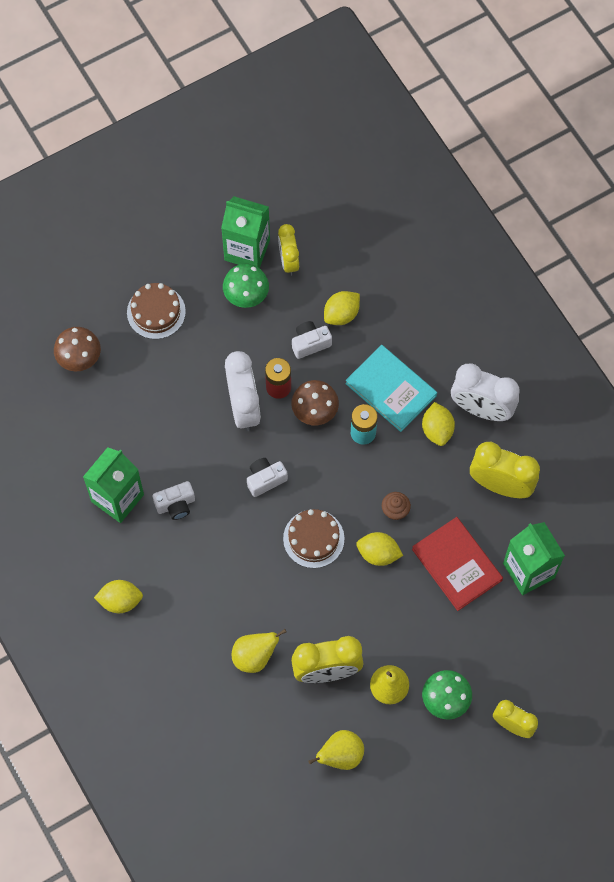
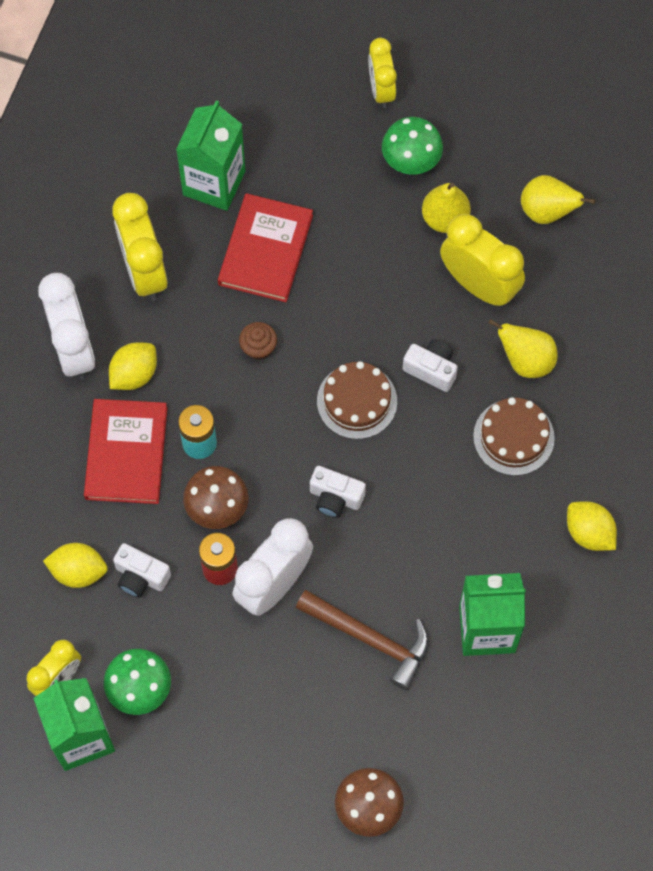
camera: 130 degrees left, 0 degrees up
brown cake [127,283,186,339] -> brown cake moved to [473,397,555,476]
white camera [153,481,195,520] -> white camera moved to [403,340,458,392]
turquoise book [345,345,437,432] -> red book [84,399,167,504]
yellow lemon [356,532,403,566] -> none
none -> brown hammer [296,590,429,690]

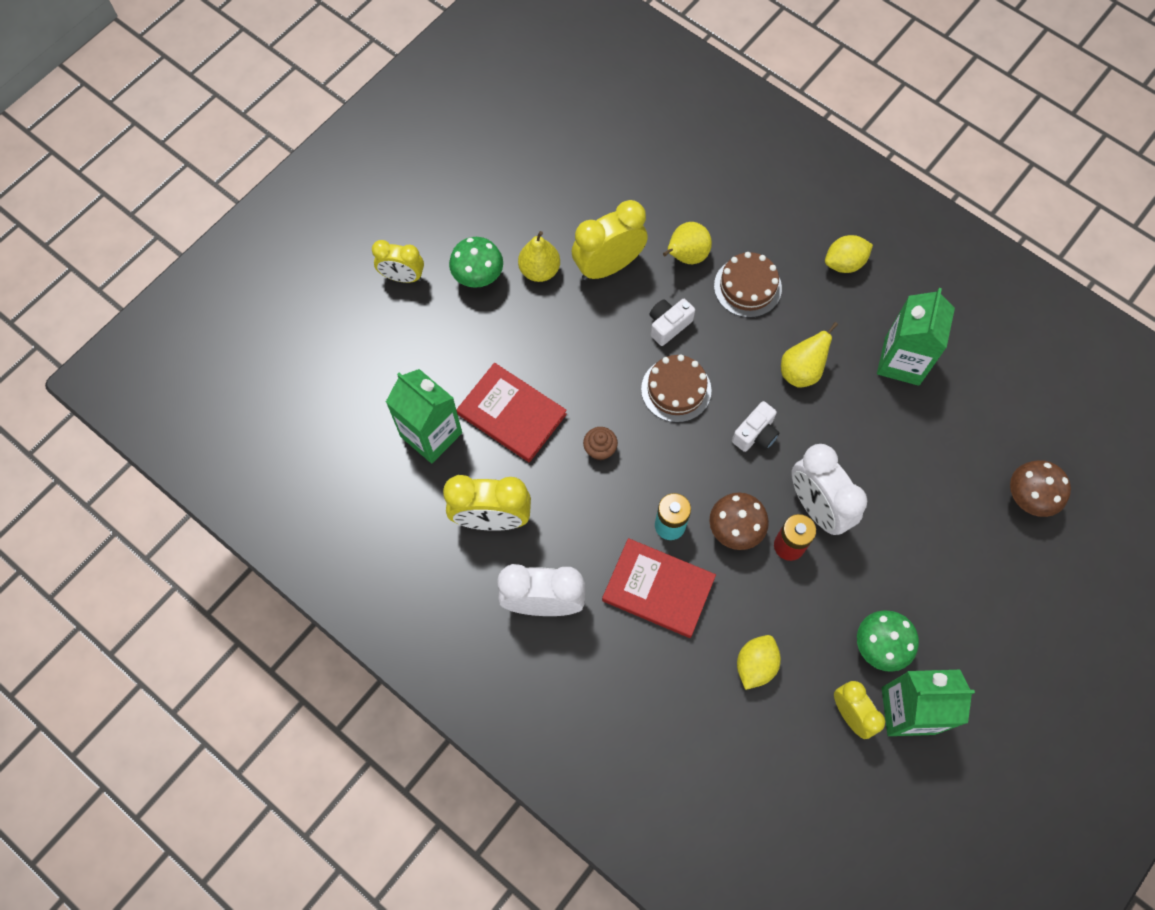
camera: 70 degrees left, 0 degrees up
yellow lemon [109,342,157,390] -> none
white camera [113,543,171,598] -> none
brown hammer [296,590,429,690] -> none
yellow pear [521,175,595,224] -> yellow pear moved to [781,322,838,388]

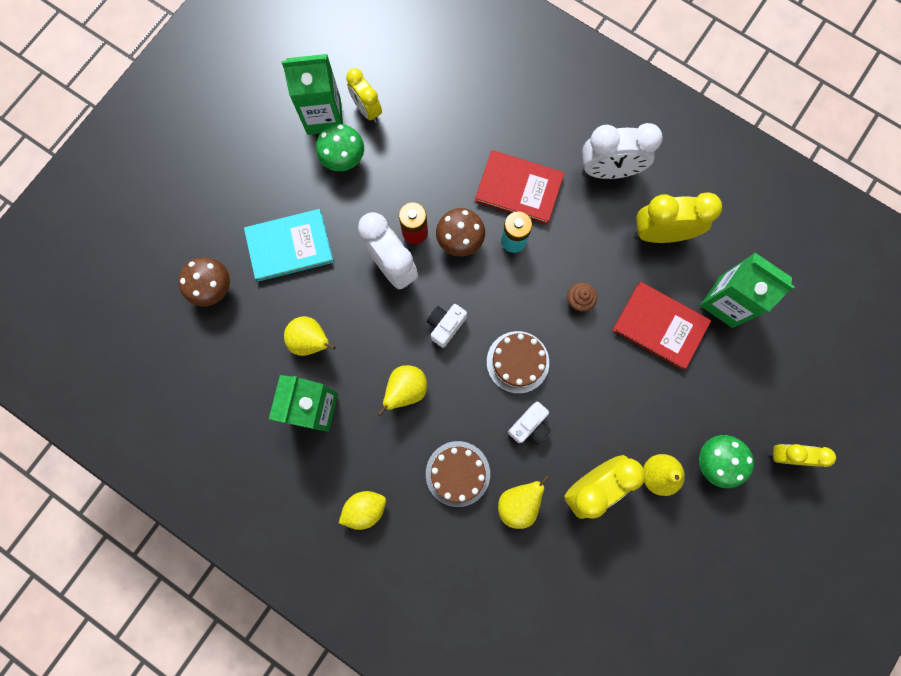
camera: 175 degrees right, 10 degrees up
yellow lemon [737,635,781,690] -> none
none -> turquoise book [244,209,334,282]
none -> yellow pear [284,316,336,356]

